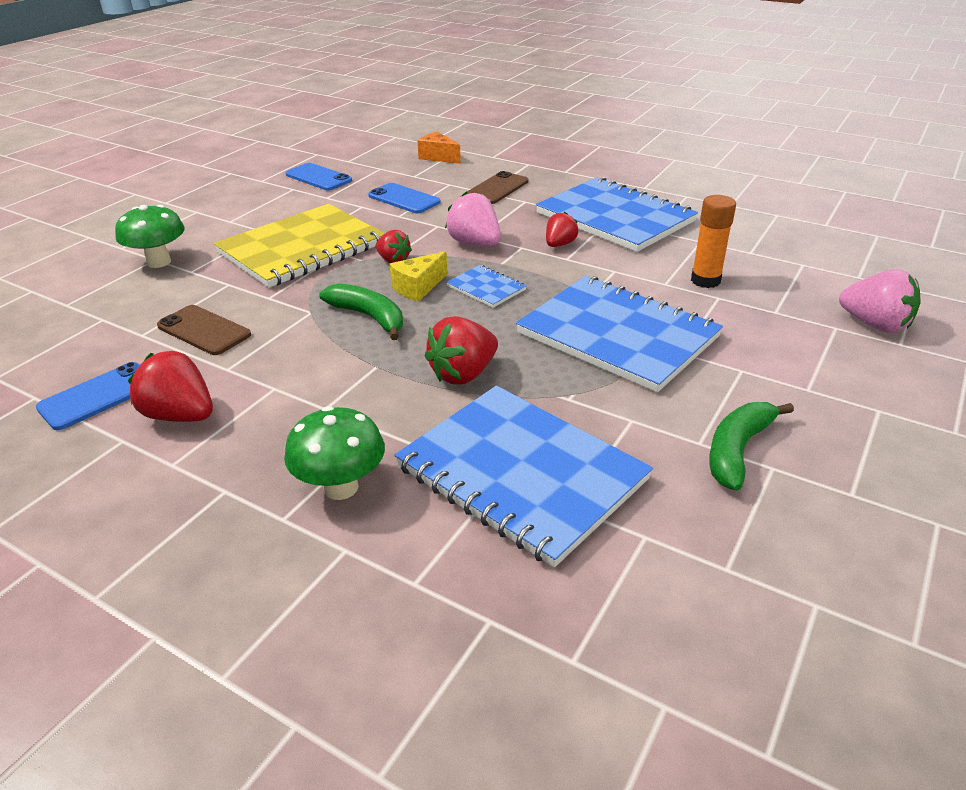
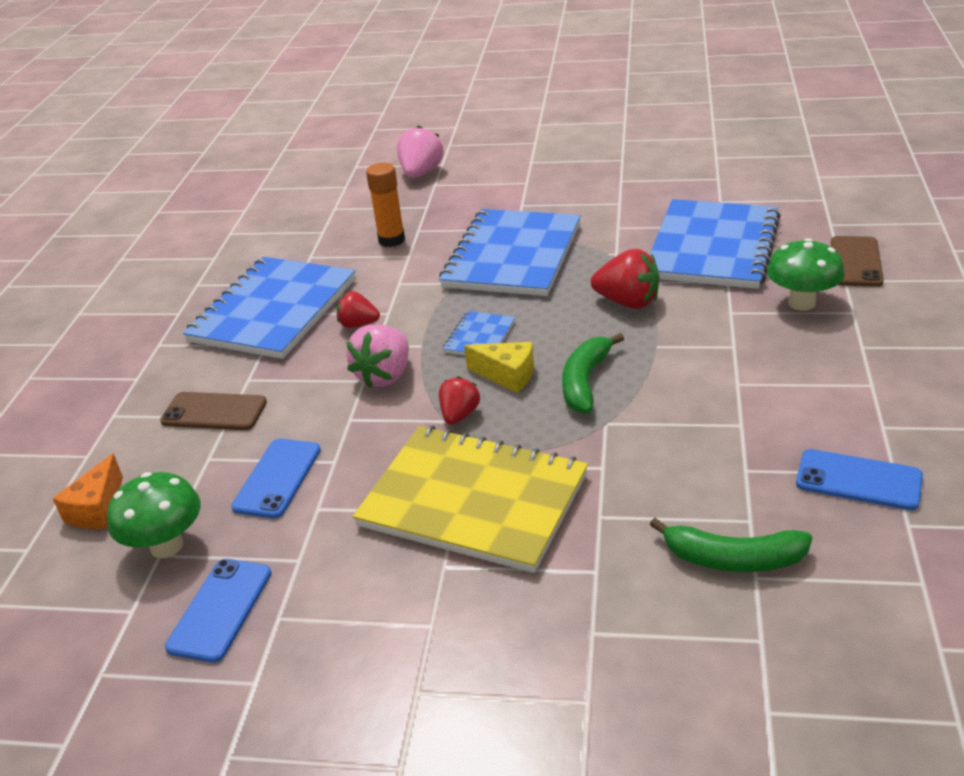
camera: 110 degrees left, 0 degrees up
green mushroom [115,205,185,268] -> green mushroom moved to [107,472,201,558]
red strawberry [128,351,213,422] -> none
brown phone [157,305,251,355] -> brown phone moved to [831,236,884,287]
green banana [709,402,794,491] -> green banana moved to [650,518,812,572]

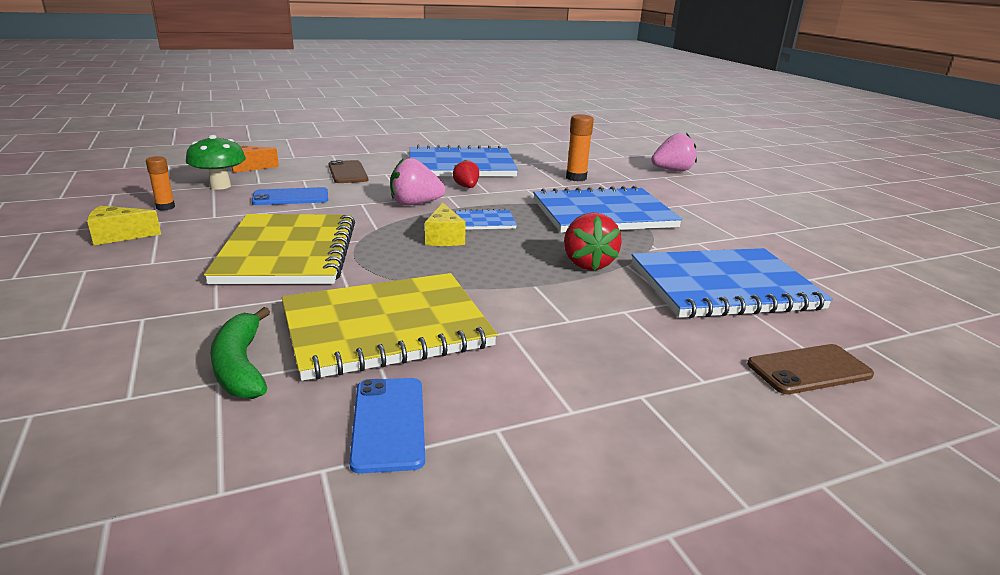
camera: 55 degrees right, 10 degrees down
blue phone [165,559,272,663] -> orange glue stick [146,156,175,210]
red strawberry [439,376,480,425] -> none
green banana [562,333,624,413] -> none
green mushroom [767,238,845,311] -> none
none -> yellow cheese [87,206,161,245]
none -> yellow notebook [282,273,498,381]

